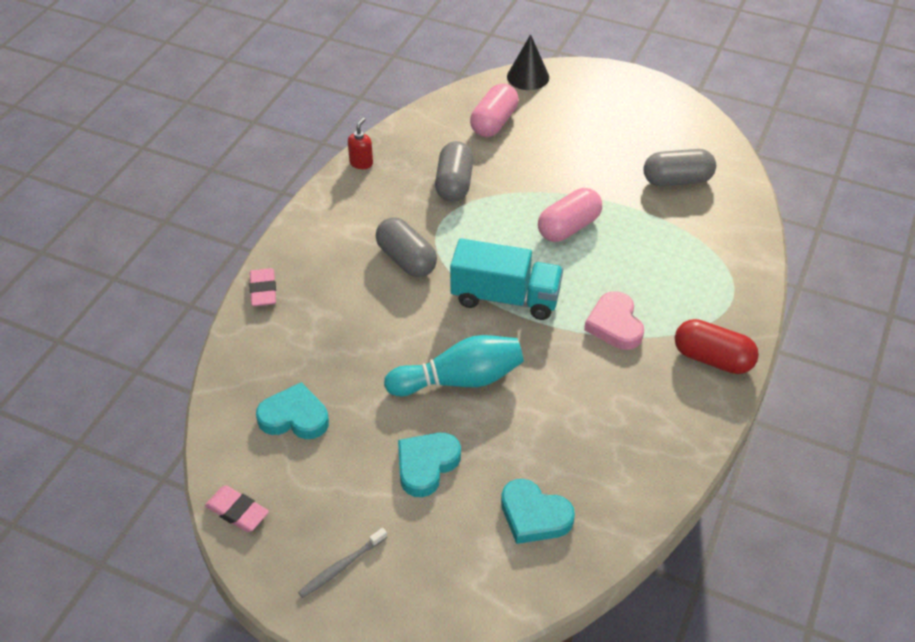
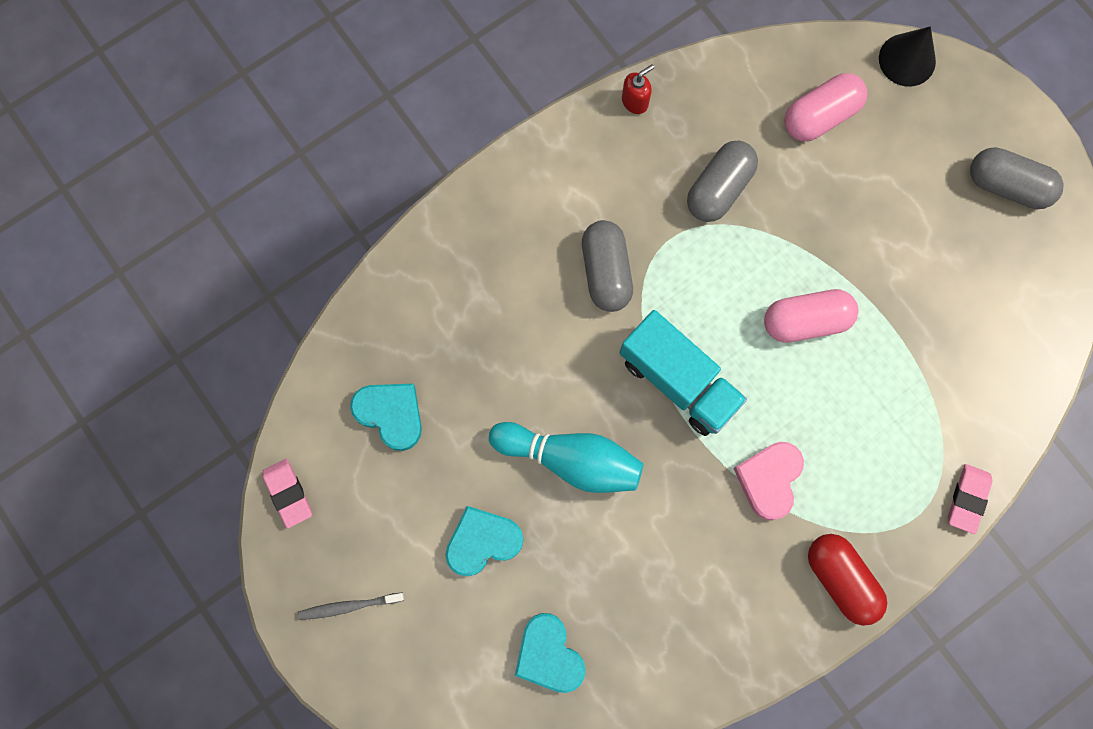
camera: 30 degrees right, 30 degrees up
pink eraser [249,268,276,306] -> pink eraser moved to [948,464,993,534]
grey capsule [643,149,716,187] -> grey capsule moved to [970,147,1064,209]

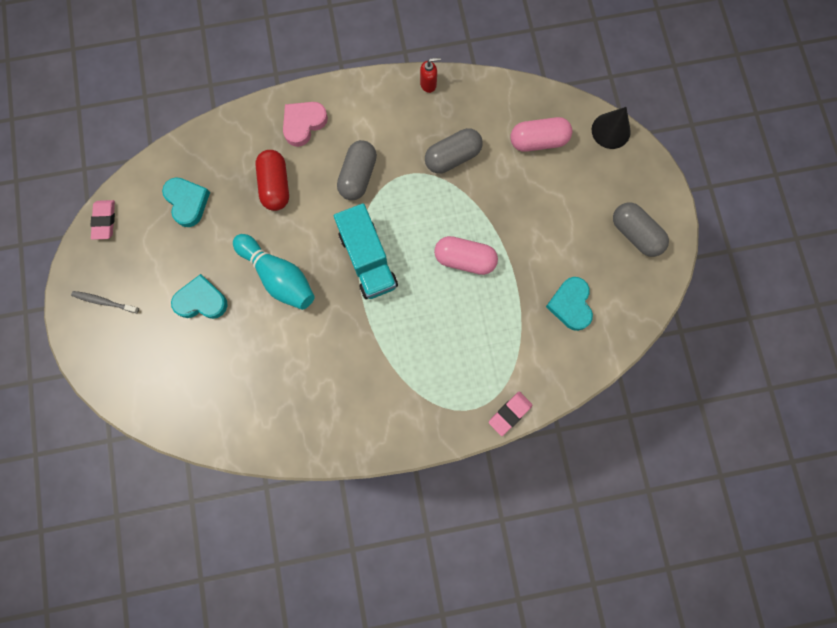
camera: 25 degrees right, 0 degrees up
turquoise heart [515,613,586,693] -> turquoise heart moved to [546,277,593,331]
pink heart [733,442,804,520] -> pink heart moved to [283,102,328,147]
red capsule [808,534,887,626] -> red capsule moved to [255,150,289,211]

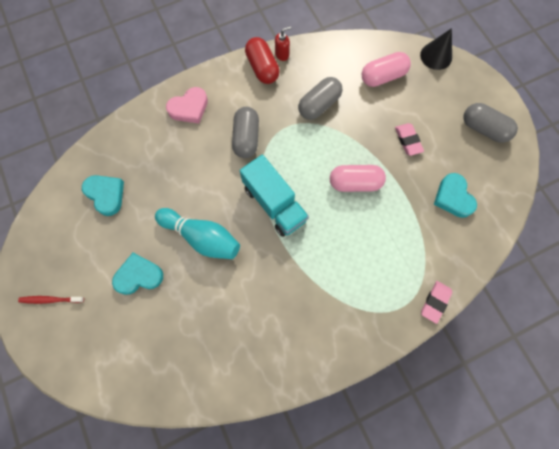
camera: 15 degrees left, 5 degrees down
grey toothbrush [71,291,139,313] -> red toothbrush [18,296,84,304]
pink eraser [90,200,115,240] -> pink eraser moved to [395,123,424,156]
red capsule [255,150,289,211] -> red capsule moved to [245,37,280,84]
pink heart [283,102,328,147] -> pink heart turned 150 degrees counterclockwise [166,87,208,124]

